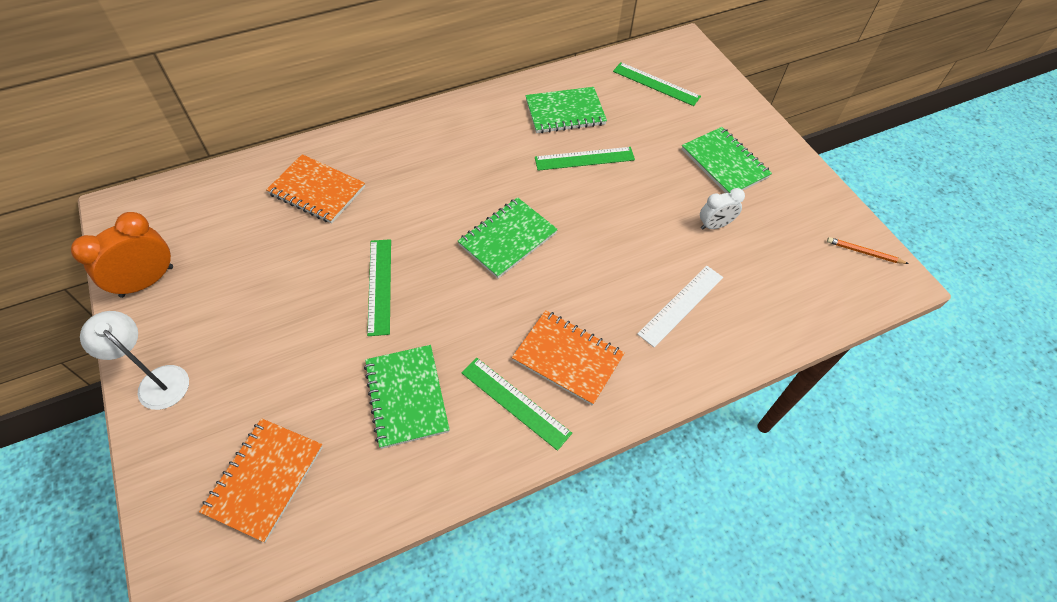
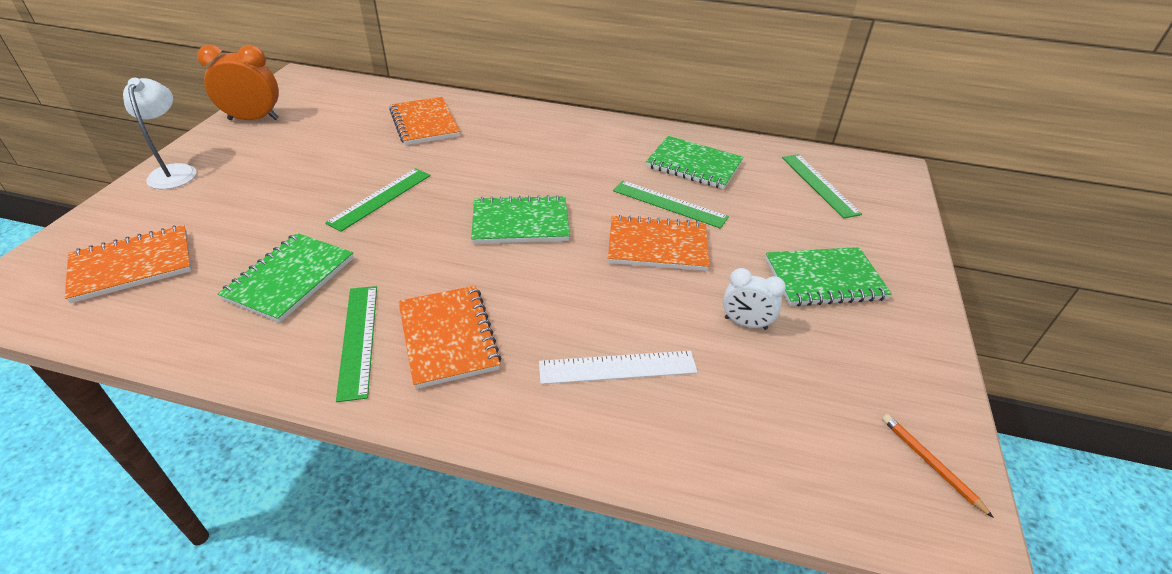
camera: 40 degrees right, 15 degrees down
green notebook [682,127,772,193] -> green notebook turned 75 degrees clockwise [765,247,892,306]
none -> orange notebook [608,215,710,271]

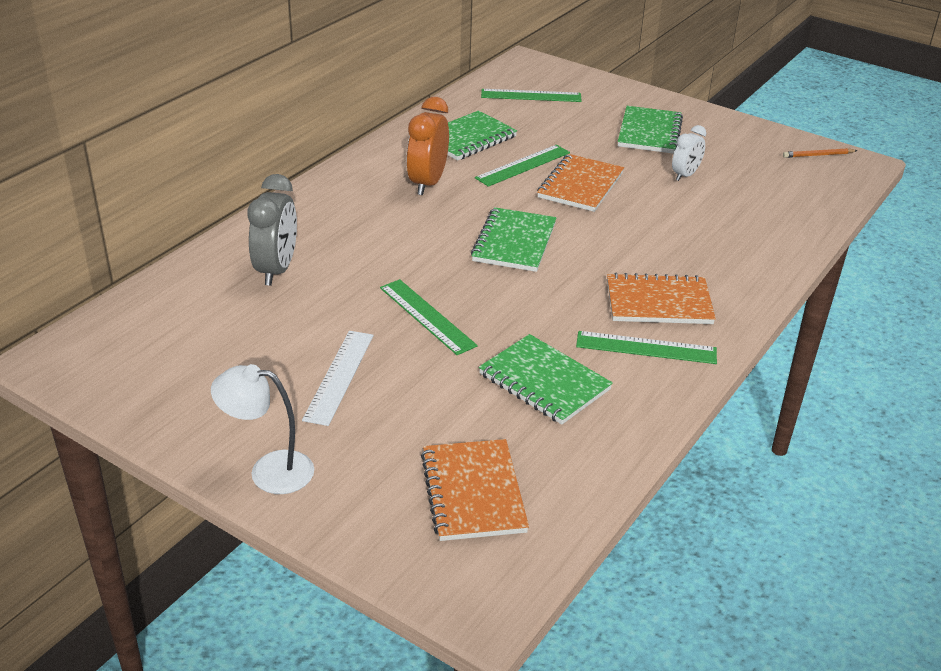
camera: 70 degrees left, 5 degrees down
orange clock [197,45,279,120] -> orange clock moved to [407,97,449,195]
orange notebook [389,97,460,145] -> grey clock [247,174,297,286]
white ruler [539,351,698,384] -> white ruler moved to [302,331,374,426]

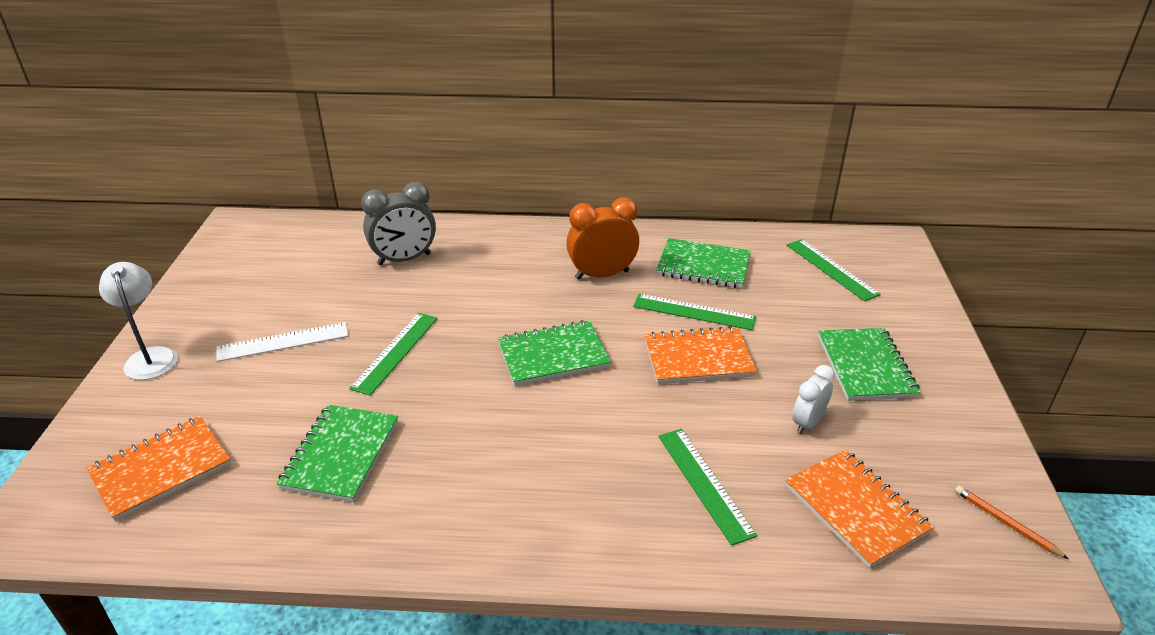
camera: 60 degrees right, 0 degrees up
green ruler [576,331,717,364] -> green ruler moved to [658,429,757,546]
orange notebook [607,273,716,324] -> orange notebook moved to [785,449,934,568]
green notebook [618,106,683,154] -> green notebook turned 75 degrees counterclockwise [818,328,920,401]
white clock [672,125,706,181] -> white clock turned 120 degrees clockwise [792,365,835,434]

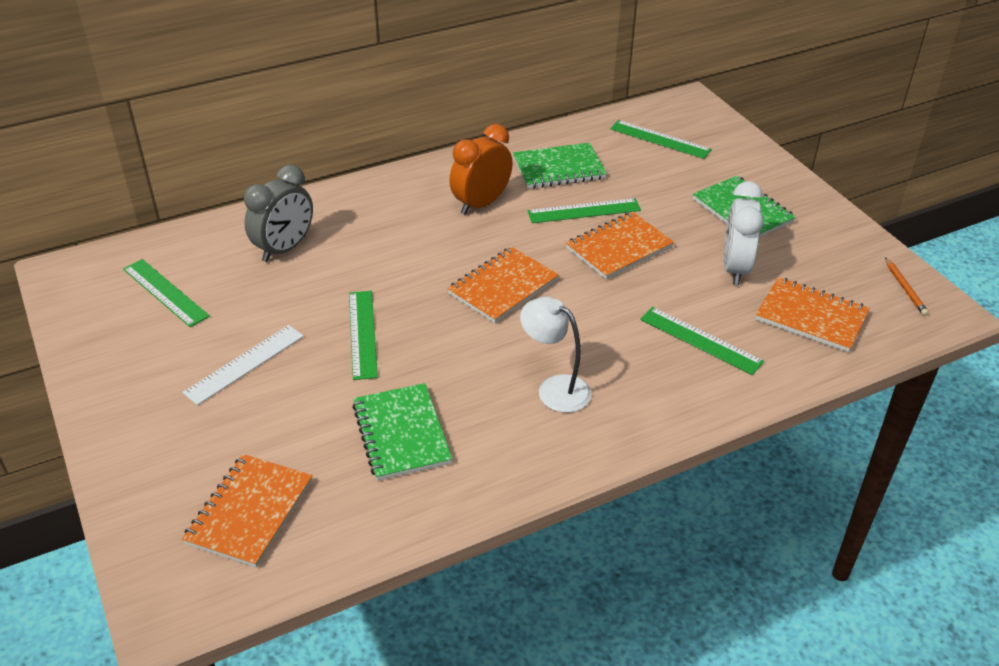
camera: 30 degrees left, 5 degrees up
white lamp [99,262,178,380] -> white lamp moved to [520,297,591,413]
green notebook [498,320,611,386] -> orange notebook [447,247,559,323]
white clock [792,365,835,434] -> white clock [724,181,763,285], size x1.63
orange pencil [955,485,1069,559] -> orange pencil turned 120 degrees counterclockwise [885,257,929,316]
none -> green ruler [123,259,210,327]

